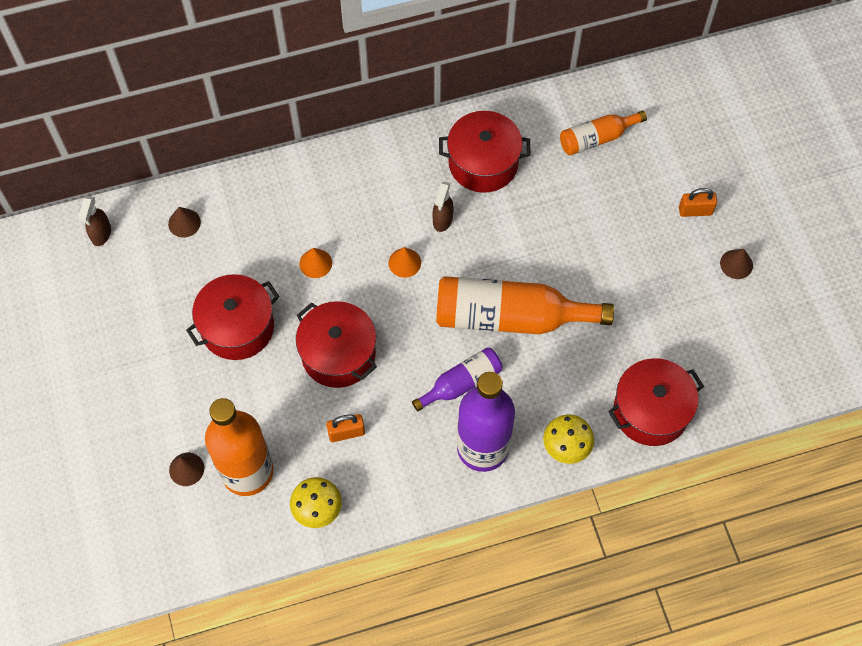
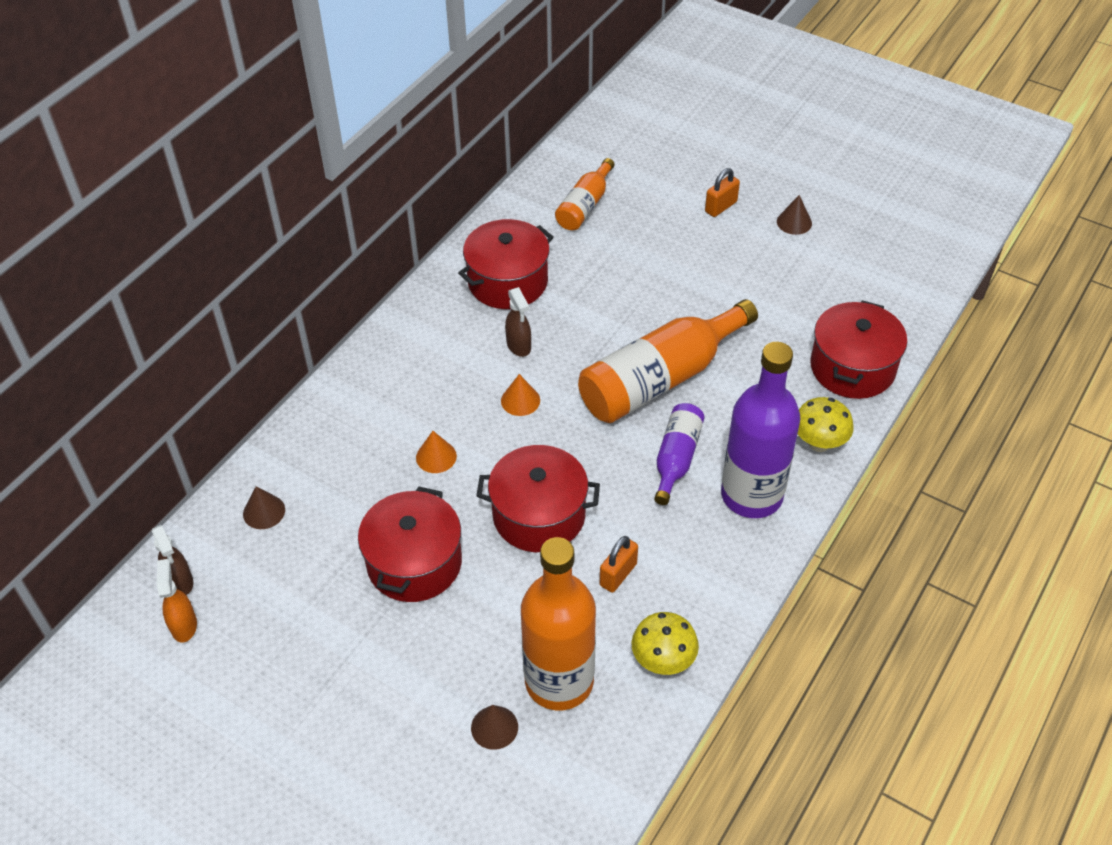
camera: 40 degrees left, 15 degrees down
none -> orange spray bottle [157,559,197,643]

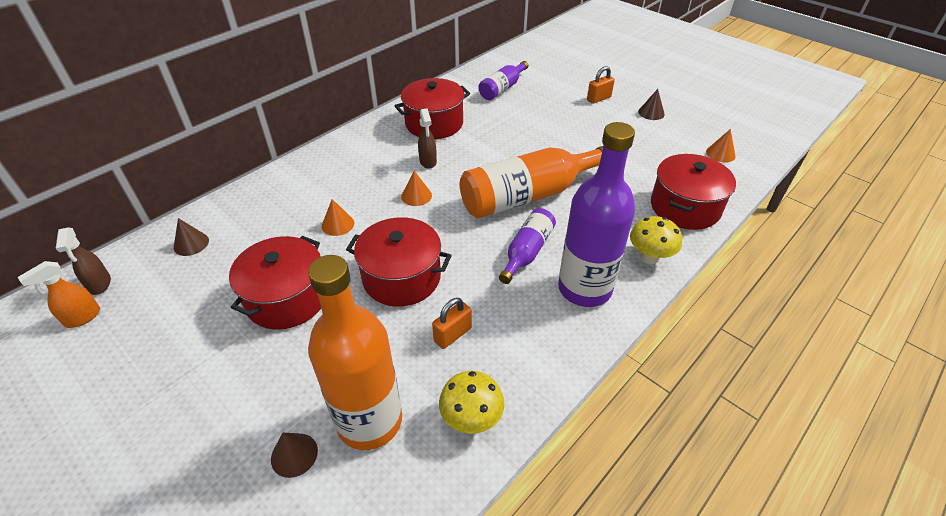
camera: 10 degrees right, 5 degrees down
orange spray bottle [157,559,197,643] -> orange spray bottle turned 135 degrees counterclockwise [18,261,100,328]
orange bottle [555,158,614,230] -> purple bottle [479,61,528,100]
none -> orange cone [706,129,736,163]

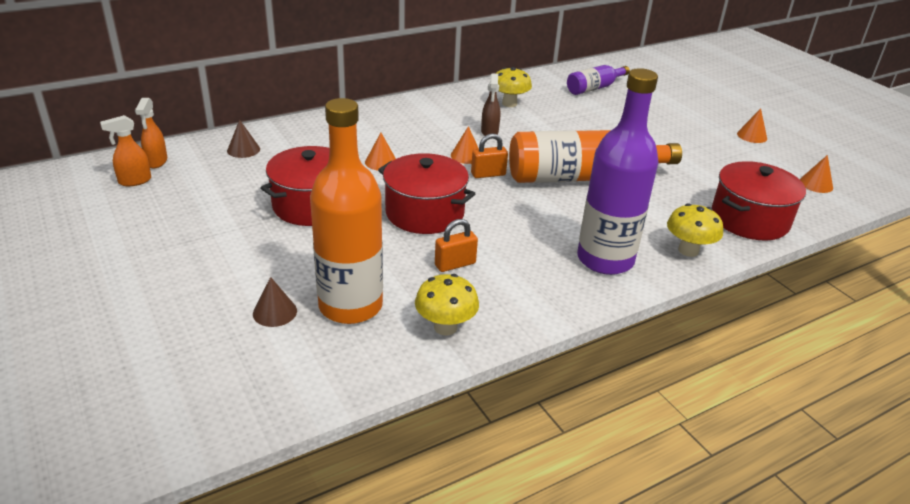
camera: 15 degrees right, 10 degrees down
brown spray bottle [55,228,111,295] -> orange spray bottle [135,98,167,168]
red pot [395,78,470,139] -> yellow mushroom [496,67,532,107]
purple bottle [499,208,556,284] -> none
orange padlock [587,66,615,104] -> orange padlock moved to [471,133,508,178]
brown cone [638,89,665,120] -> orange cone [737,109,767,143]

